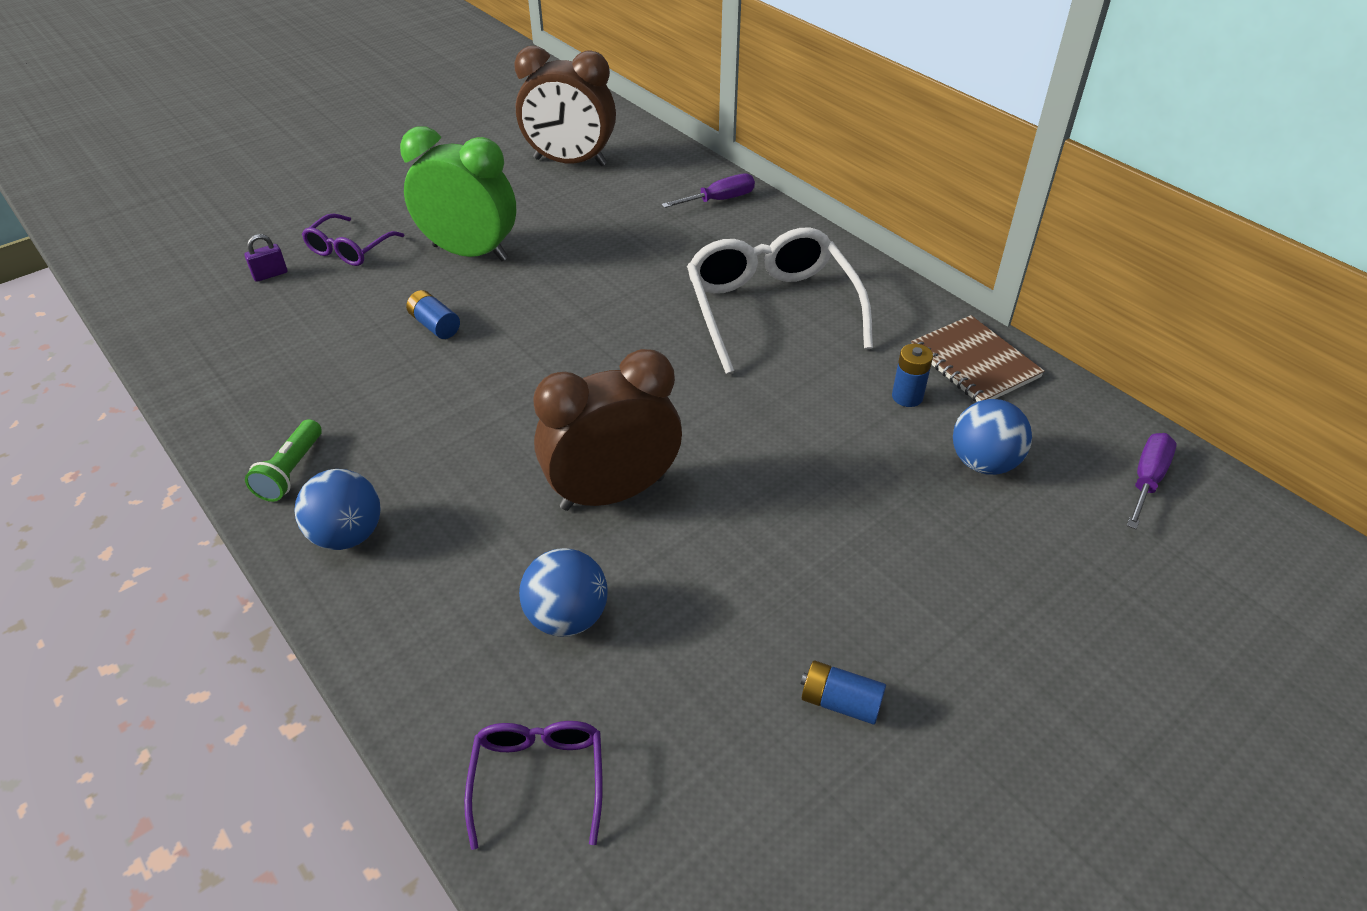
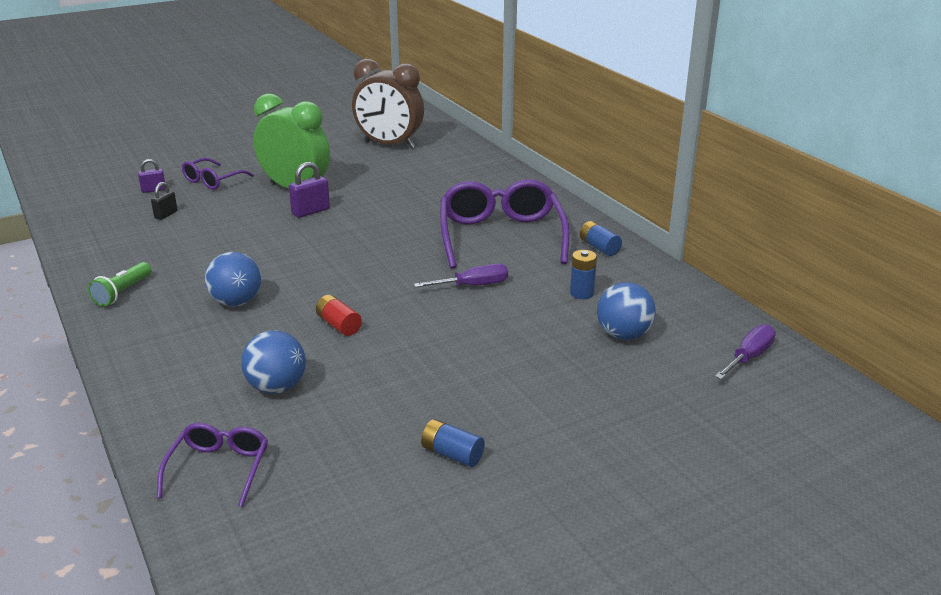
camera: 10 degrees right, 15 degrees down
blue ball [294,469,381,550] -> blue ball moved to [205,252,261,307]
blue battery [406,290,460,339] -> blue battery moved to [580,221,622,256]
brown clock [533,349,682,511] -> red battery [316,295,362,336]
purple screwdriver [661,174,755,208] -> purple screwdriver moved to [414,263,508,288]
white glasses [687,228,873,374] -> purple glasses [440,179,570,269]
brown notebook [911,315,1045,402] -> none
none -> black padlock [151,182,178,220]
none -> purple padlock [289,162,330,218]

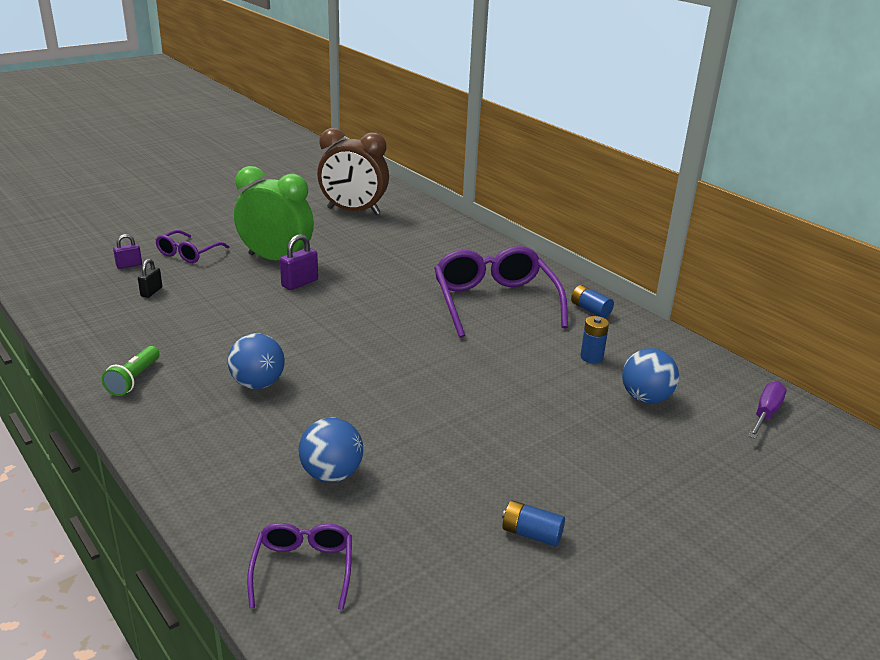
camera: 10 degrees left, 0 degrees up
red battery [316,295,362,336] -> none
purple screwdriver [414,263,508,288] -> none

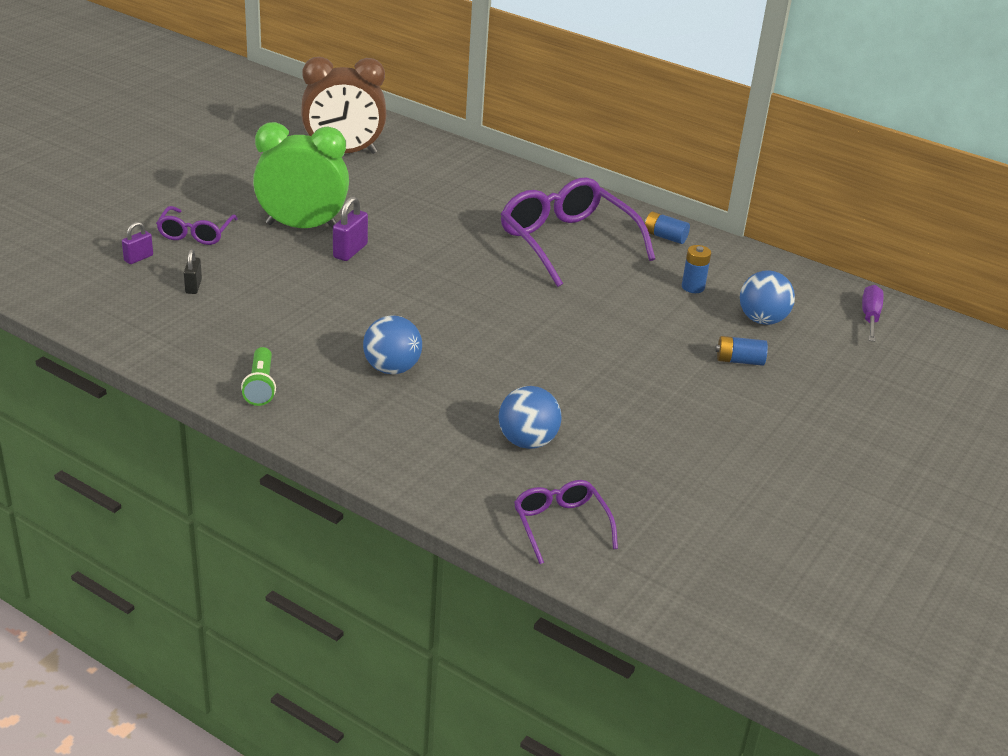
camera: 20 degrees left, 5 degrees up
blue battery [502,500,565,547] -> blue battery moved to [715,336,768,366]

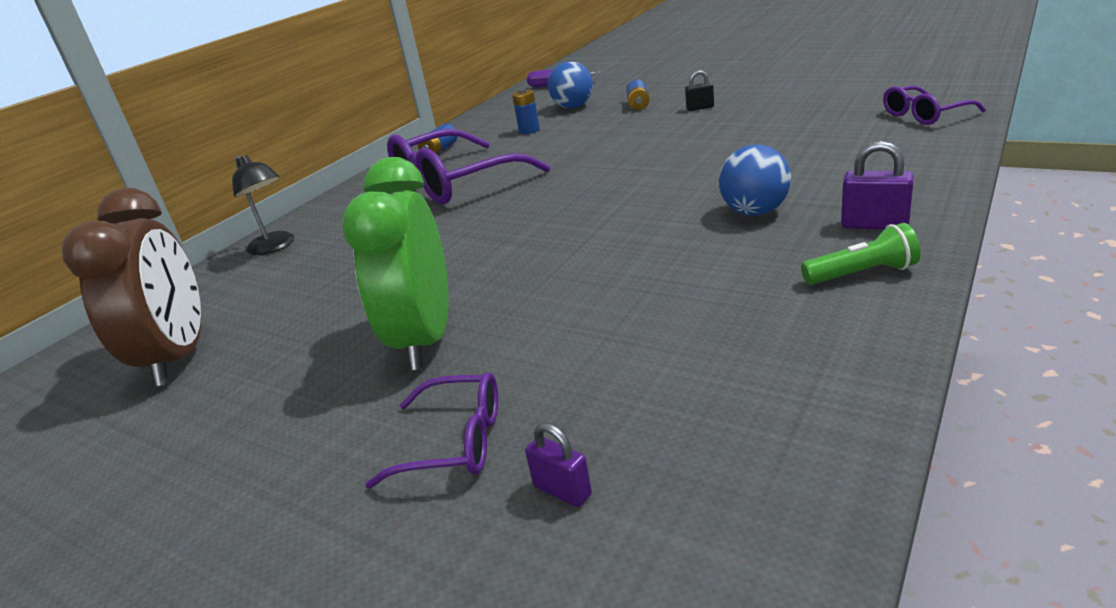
camera: 85 degrees left, 5 degrees down
black padlock [184,249,202,294] -> black padlock moved to [685,70,714,111]
purple padlock [333,196,368,261] -> purple padlock moved to [841,141,914,229]
blue ball [499,386,562,449] -> none
none -> black lamp [232,155,294,255]

